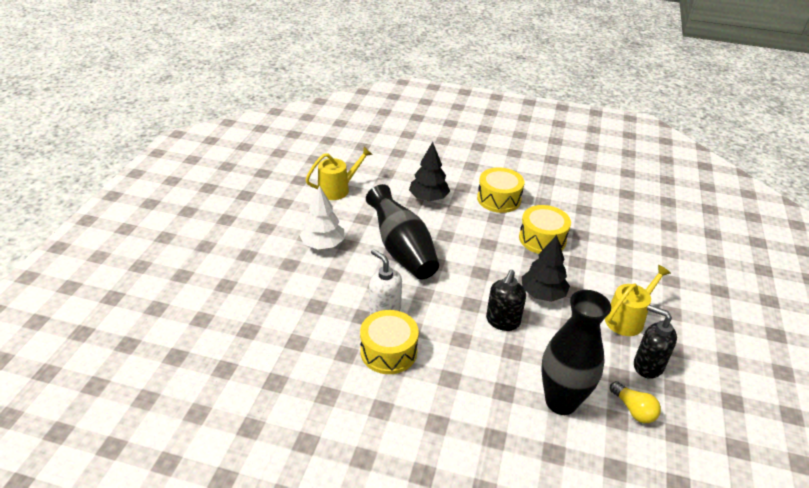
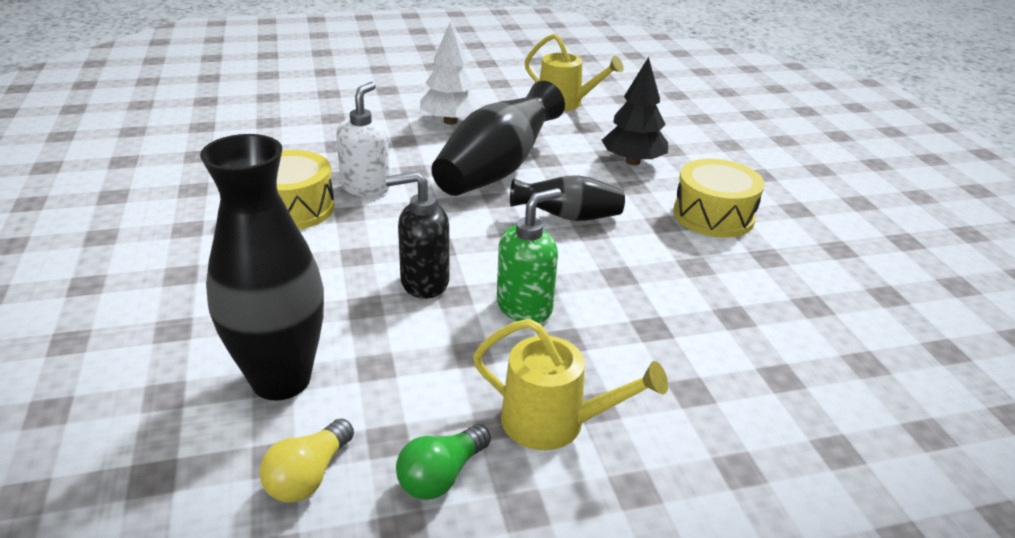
camera: 60 degrees right, 5 degrees down
yellow drum [519,205,571,254] -> none
black tree [522,235,570,302] -> green soap dispenser [497,188,562,323]
black soap dispenser [634,305,677,379] -> green light bulb [396,424,491,500]
none -> black vase [510,175,625,221]

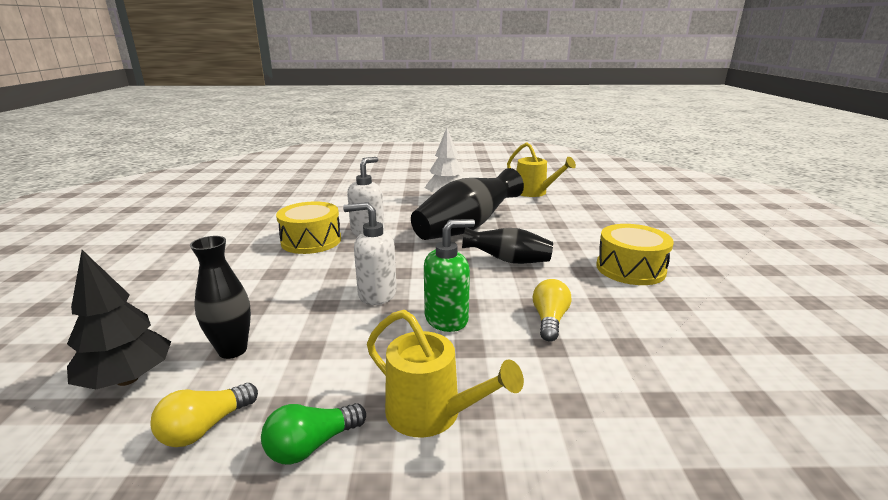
camera: 15 degrees right, 10 degrees down
black vase [200,134,324,400] -> black vase [190,236,251,359], size x0.59
black soap dispenser [385,172,449,299] -> white soap dispenser [343,202,397,305]
black tree [602,57,668,165] -> black tree moved to [67,250,171,389]
none -> yellow light bulb [533,279,571,341]

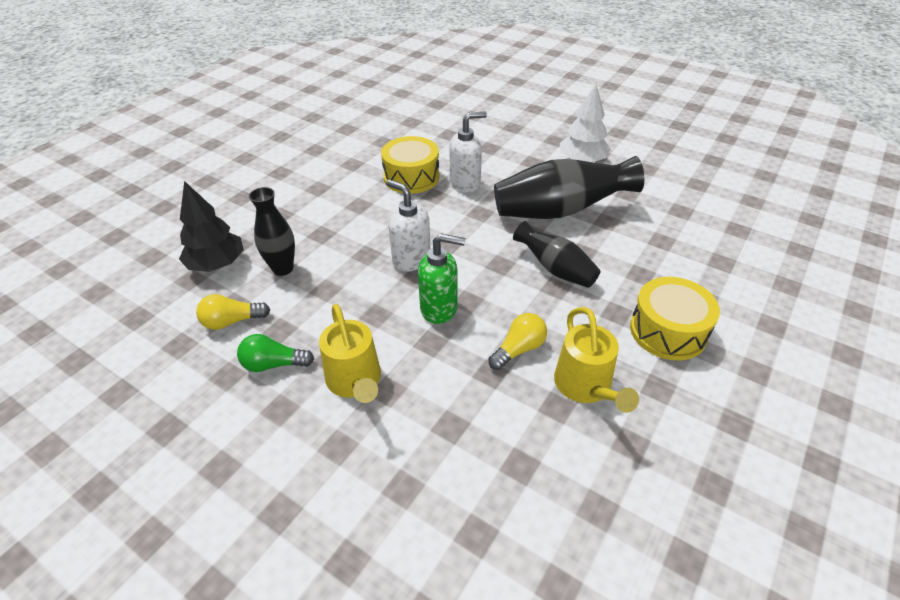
camera: 35 degrees right, 20 degrees up
yellow watering can [507,142,576,197] -> yellow watering can moved to [554,307,639,413]

